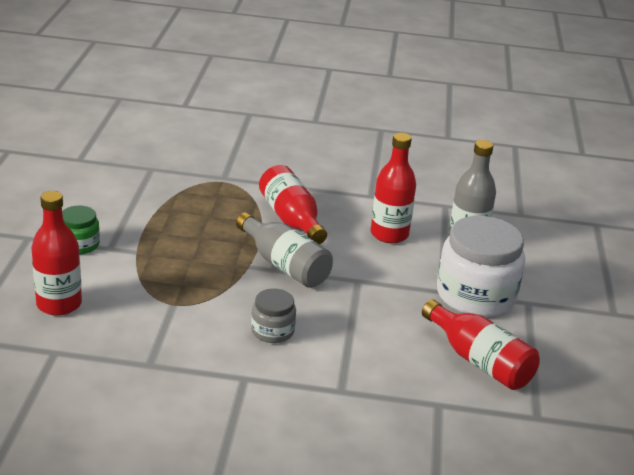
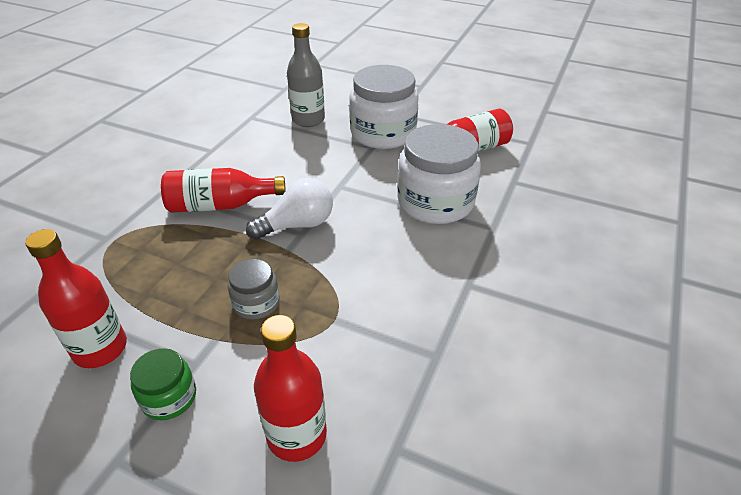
camera: 70 degrees left, 10 degrees up
grey bottle [236,212,333,288] -> white light bulb [246,178,333,240]
grey jar [251,288,296,343] -> grey jar moved to [228,259,280,319]
red bottle [371,133,416,243] -> red bottle moved to [25,229,127,368]
none -> white jar [397,124,481,224]

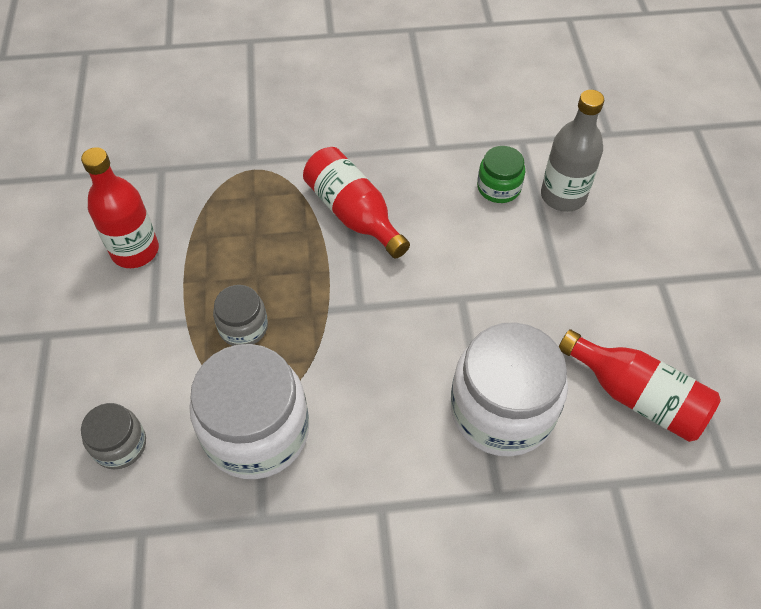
camera: 60 degrees right, 15 degrees up
green jar [130,348,196,420] -> green jar moved to [477,146,525,203]
white light bulb [246,178,333,240] -> none
red bottle [254,315,327,462] -> grey jar [81,403,146,469]
white jar [349,65,419,149] -> white jar moved to [189,344,309,479]

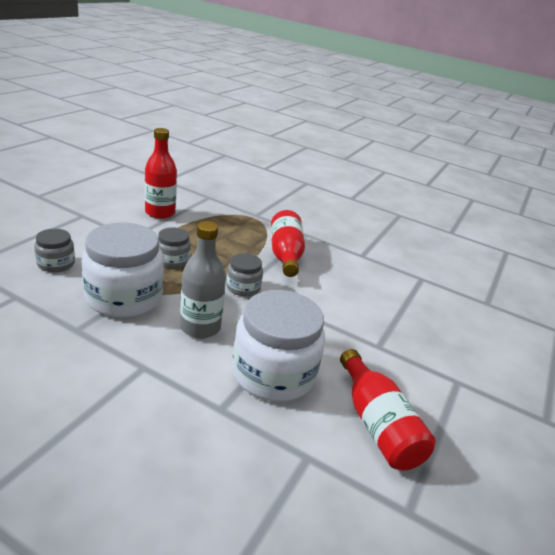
camera: 30 degrees right, 25 degrees down
green jar [477,146,525,203] -> none
grey bottle [541,90,604,212] -> grey bottle moved to [180,221,226,338]
none -> grey jar [226,253,263,296]

